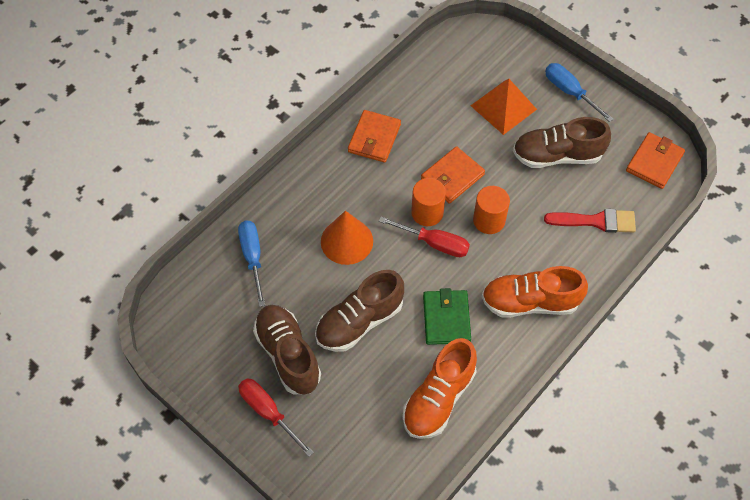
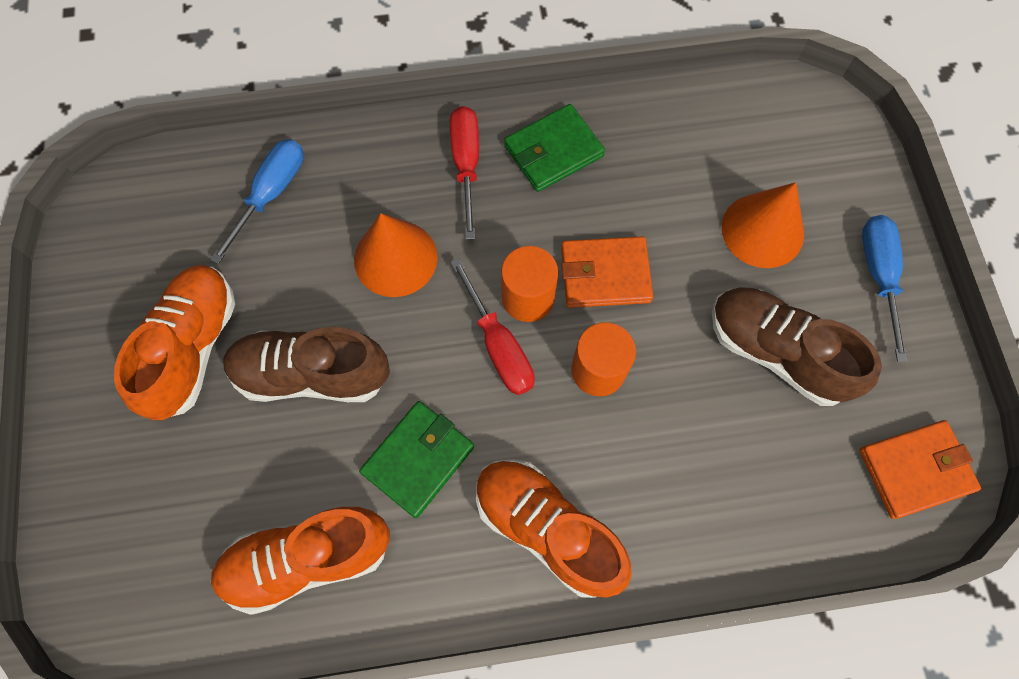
camera: 40 degrees right, 10 degrees up
red screwdriver [238,379,314,457] -> red screwdriver moved to [450,106,479,240]
brown shoe [253,305,321,395] -> orange shoe [114,265,235,420]
orange wallet [348,110,401,162] -> green wallet [504,104,605,192]
orange pyramid [471,79,537,135] -> orange cone [722,182,804,268]
red brush [544,209,636,233] -> none

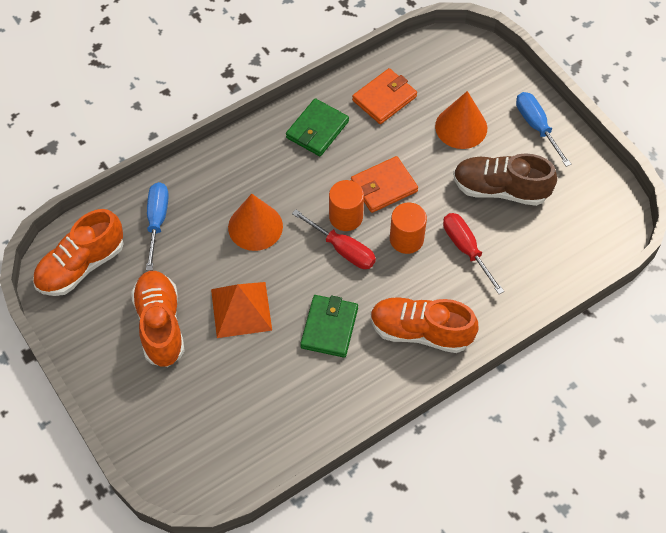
camera: 25 degrees left, 10 degrees down
orange shoe [211,506,390,615] -> orange shoe moved to [33,209,124,296]
brown shoe [223,327,390,402] -> orange pyramid [211,282,272,338]
red screwdriver [450,106,479,240] -> red screwdriver moved to [443,213,504,294]
orange wallet [860,420,981,519] -> orange wallet moved to [352,68,417,124]

